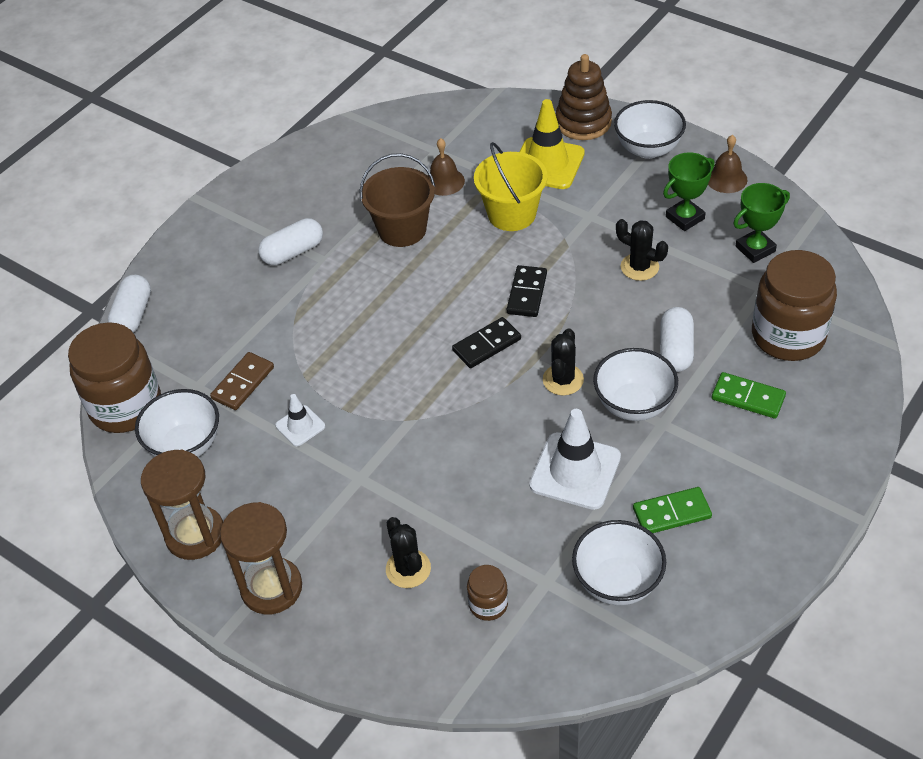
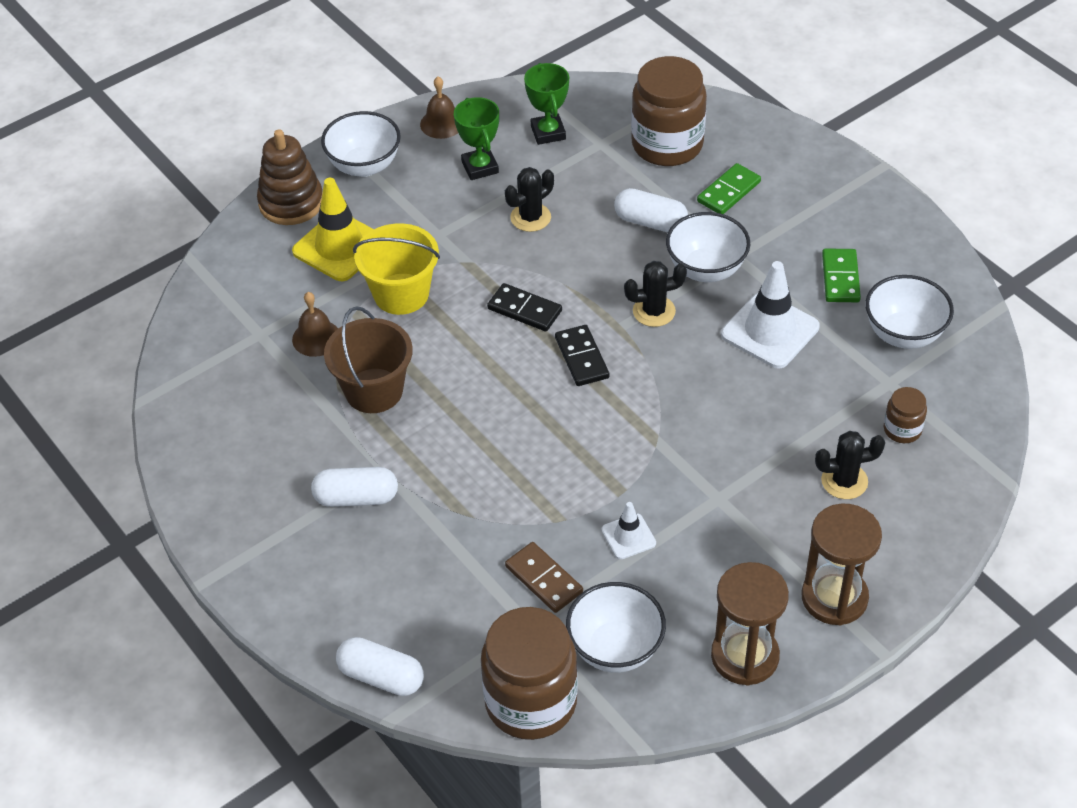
camera: 75 degrees left, 0 degrees up
white capsule [258,218,323,265] -> white capsule turned 75 degrees counterclockwise [311,467,398,507]
black cactus [543,328,584,396] -> black cactus turned 45 degrees counterclockwise [624,261,687,327]

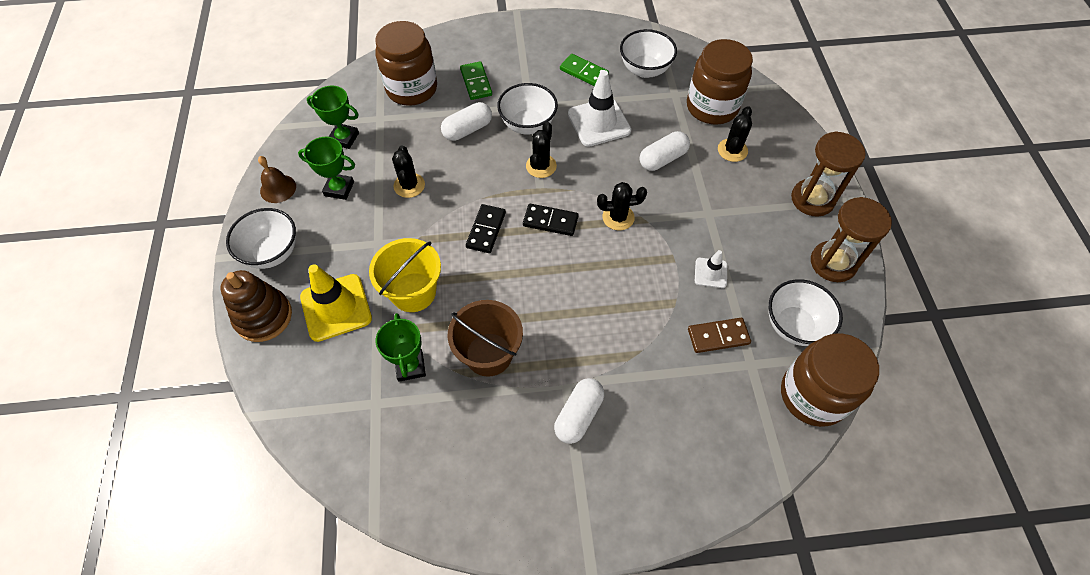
camera: 60 degrees left, 10 degrees up
brown bell [292,292,338,357] -> green trophy [376,313,426,382]
white capsule [336,637,424,696] -> white capsule moved to [640,131,690,171]
black domino [487,283,562,331] -> black domino turned 45 degrees counterclockwise [466,204,506,253]
brown jar [884,387,927,443] -> brown jar [687,39,753,125], size x2.15
none -> black cactus [597,182,647,231]

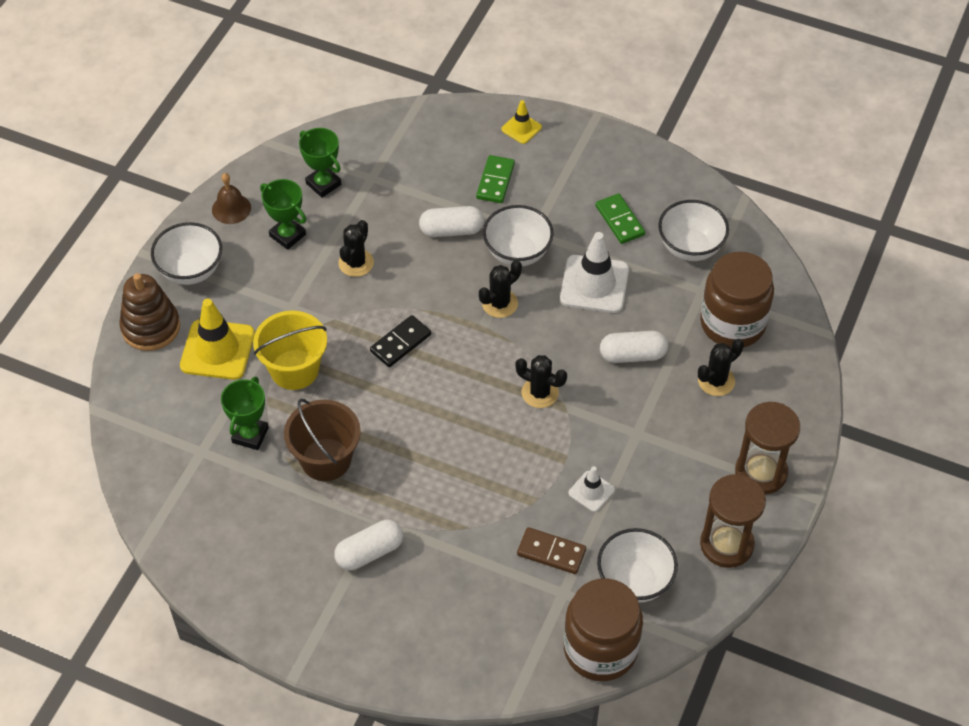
camera: 30 degrees right, 5 degrees down
brown jar [375,21,437,106] -> none
black domino [523,204,578,236] -> none
none -> yellow traffic cone [501,100,542,144]

